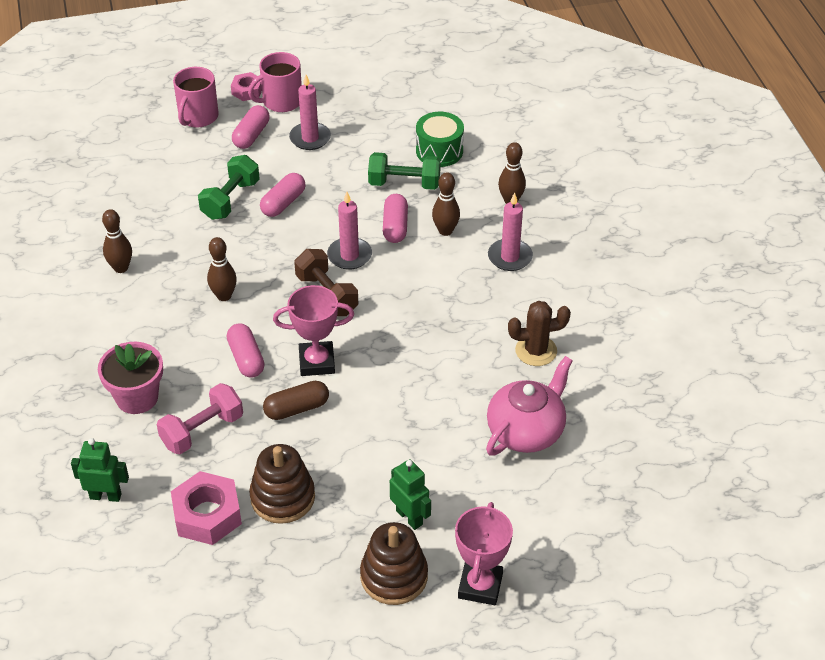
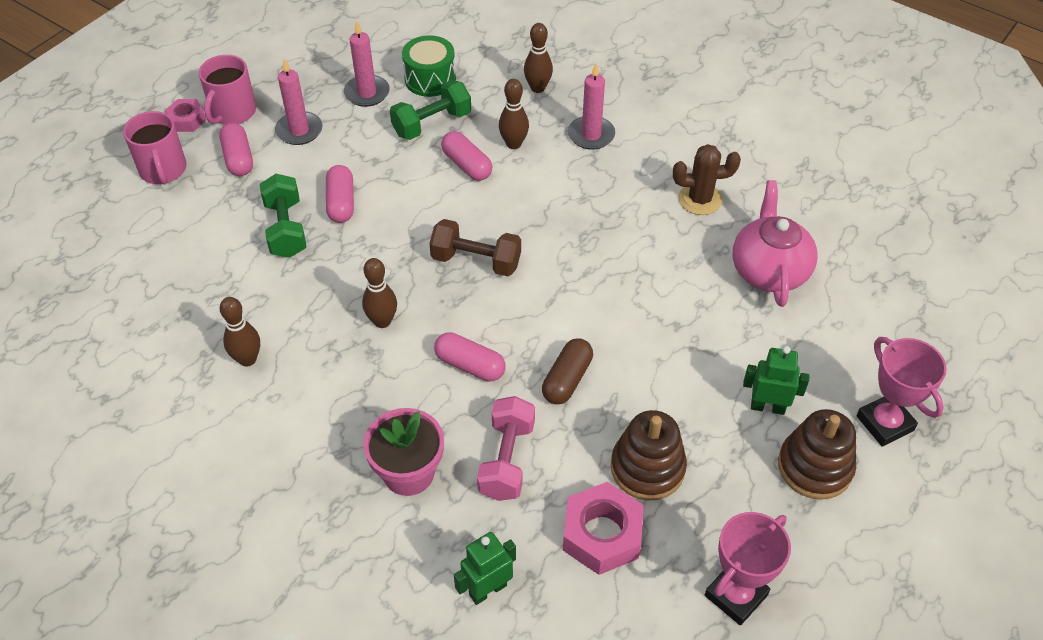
camera: 40 degrees left, 5 degrees up
pink trophy [273,285,354,376] -> pink trophy moved to [705,512,791,625]
pink candle [327,192,372,270] -> pink candle moved to [344,21,390,107]
brown cactus [508,301,571,366] -> brown cactus turned 45 degrees clockwise [673,144,741,215]

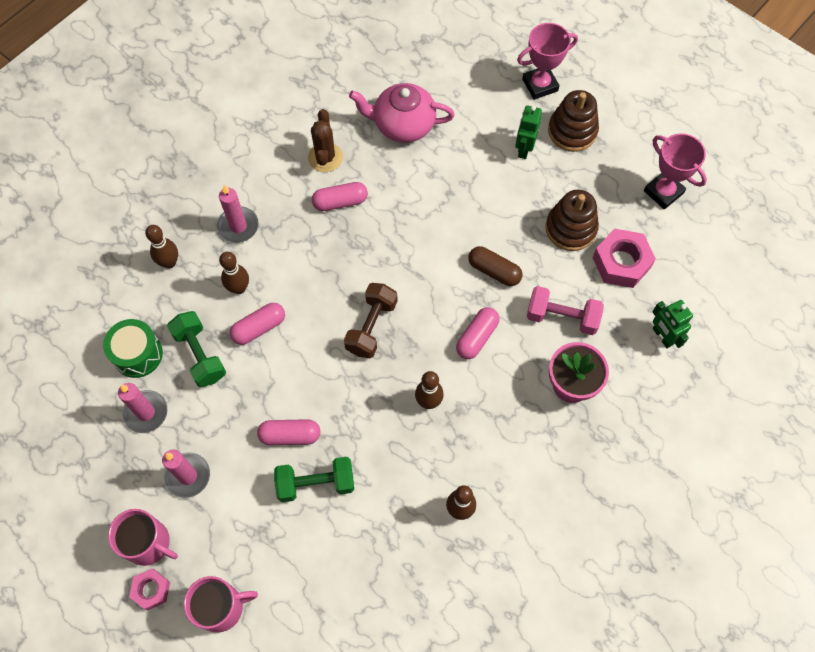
camera: 85 degrees left, 15 degrees up
pink capsule [219,122,253,176] -> pink capsule moved to [312,182,368,211]

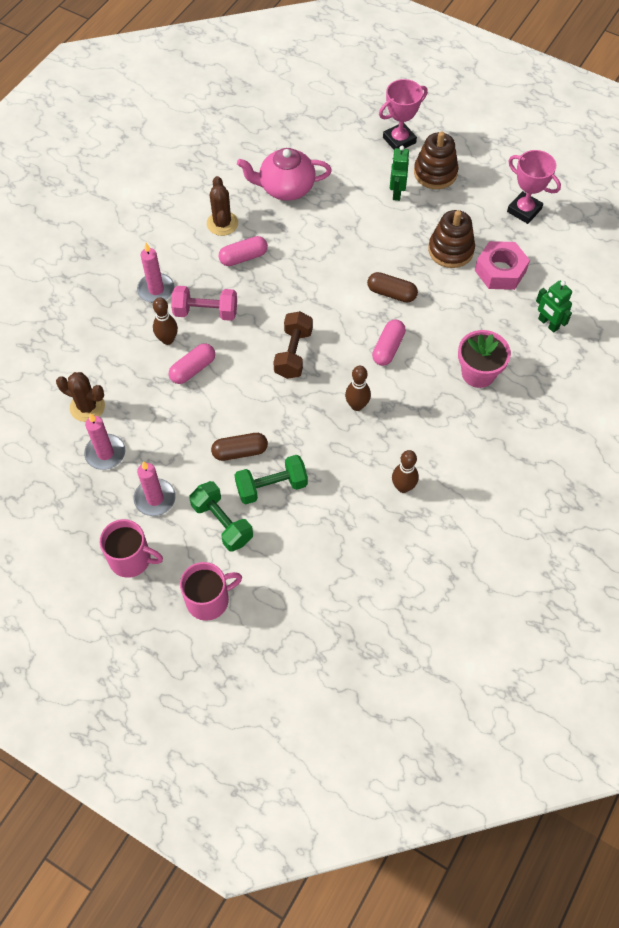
camera: 10 degrees left, 5 degrees down
green drum [103,319,163,378] -> brown cactus [56,372,105,422]
pink nut [129,569,170,610] -> none
brown bowling pin [145,225,178,268] -> none
green dumbbell [167,311,226,387] -> green dumbbell moved to [189,481,253,552]
pink capsule [257,419,320,445] -> brown capsule [211,433,268,461]
pink dumbbell [527,286,604,335] -> pink dumbbell moved to [171,286,237,321]

